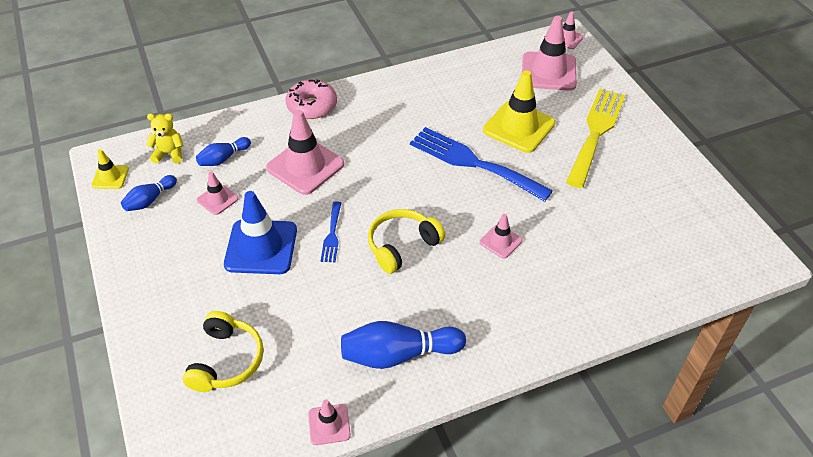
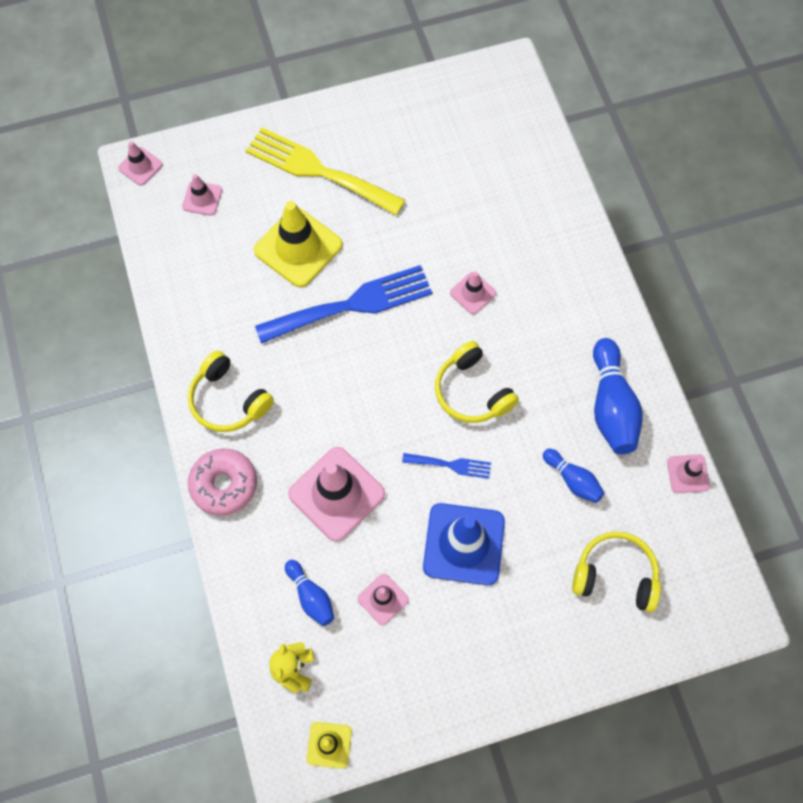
camera: 85 degrees left, 20 degrees up
blue bowling pin [121,175,177,211] -> blue bowling pin moved to [543,449,605,503]
blue fork [410,127,553,202] -> blue fork turned 150 degrees counterclockwise [255,265,432,344]
pink traffic cone [522,16,577,91] -> pink traffic cone [182,174,222,216], size x0.51
none -> yellow headphones [188,351,274,432]

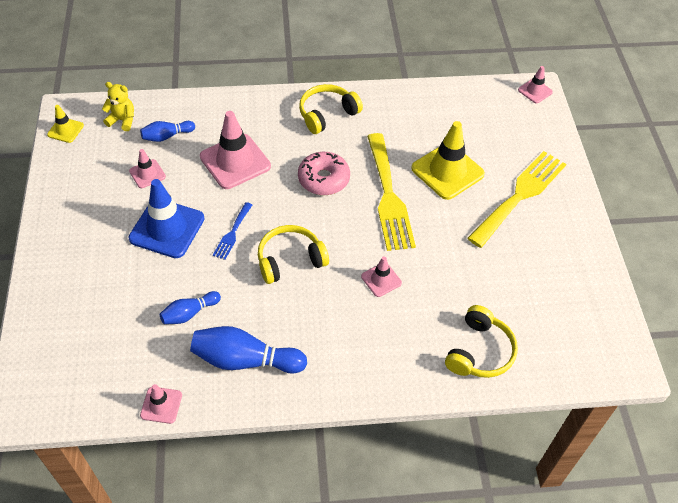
camera: 100 degrees right, 15 degrees down
pink traffic cone [182,174,222,216] -> none
pink donut [188,448,257,516] -> pink donut moved to [298,152,350,195]
blue fork [255,265,432,344] -> yellow fork [367,133,416,251]
yellow headphones [572,531,661,612] -> yellow headphones moved to [445,305,518,378]

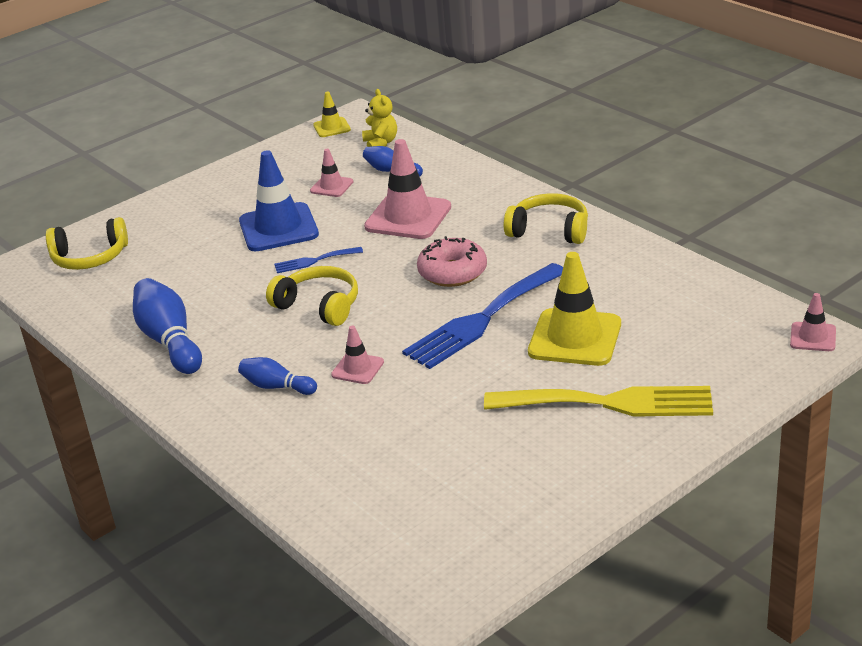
camera: 60 degrees right, 20 degrees down
pink traffic cone [140,384,182,424] -> none
blue bowling pin [159,291,221,324] -> blue bowling pin moved to [238,357,317,395]
yellow fork [367,133,416,251] -> blue fork [402,263,563,369]
yellow headphones [445,305,518,378] -> yellow headphones moved to [46,217,128,270]

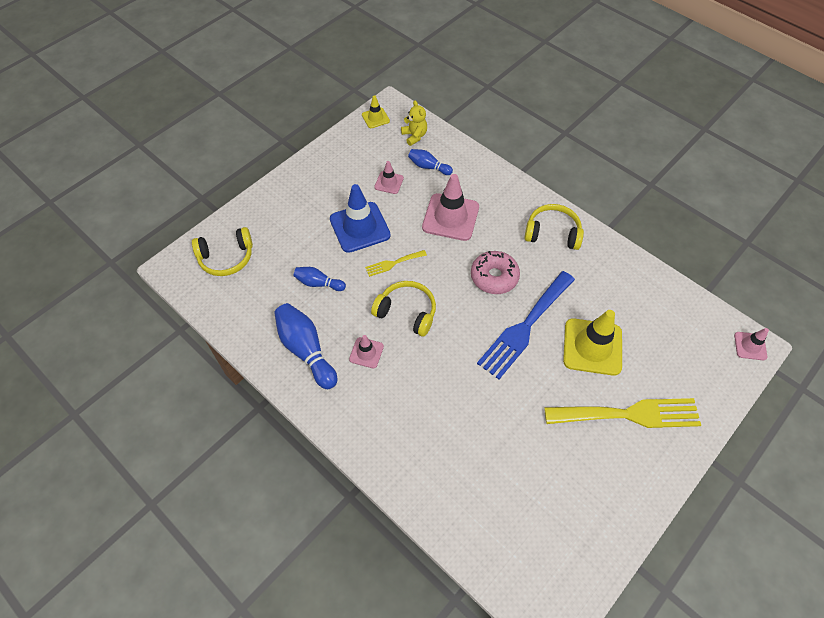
camera: 10 degrees left, 25 degrees up
blue bowling pin [238,357,317,395] -> blue bowling pin moved to [294,267,346,291]
blue fork [274,247,363,273] -> yellow fork [365,250,427,277]
pink traffic cone [331,326,384,384] -> pink traffic cone moved to [349,335,384,368]

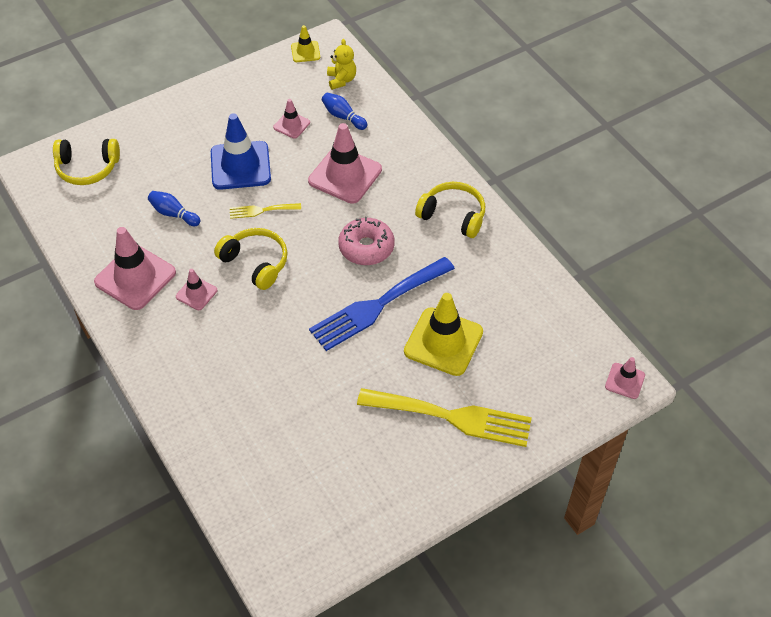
camera: 15 degrees right, 5 degrees down
blue bowling pin [274,303,337,389] -> pink traffic cone [94,227,176,310]

